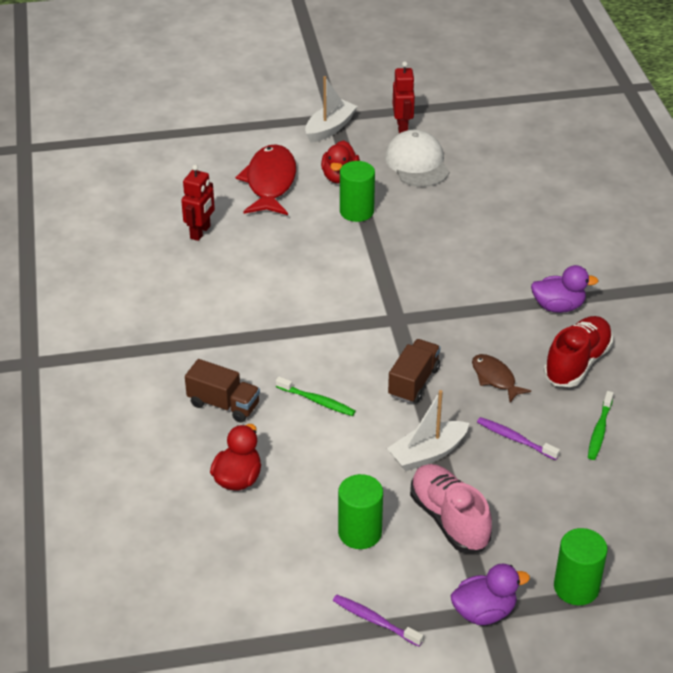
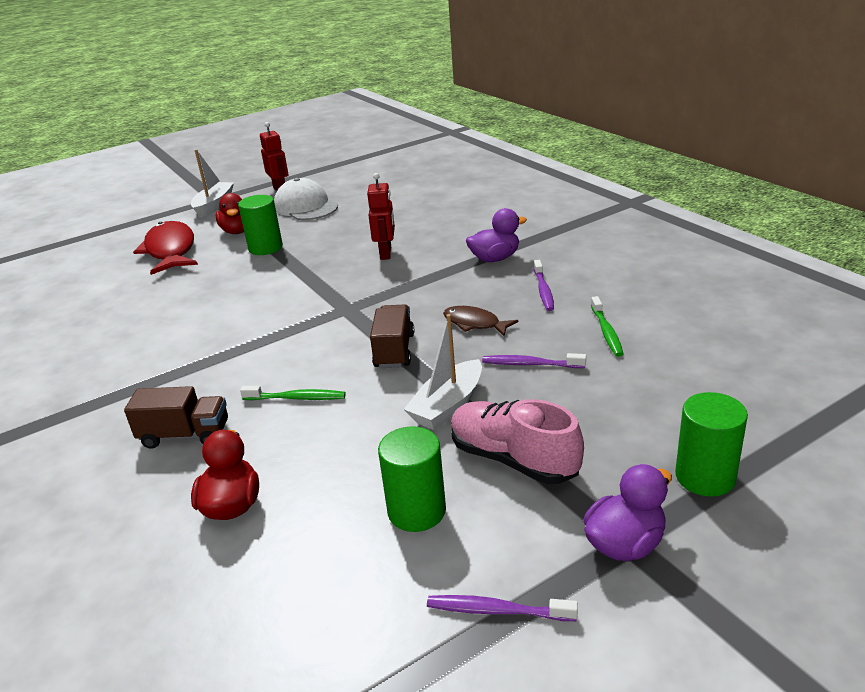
camera: 20 degrees left, 10 degrees down
red robot [181,165,215,241] -> red robot moved to [367,173,395,260]
red shoe [544,316,613,387] -> purple toothbrush [534,260,554,311]

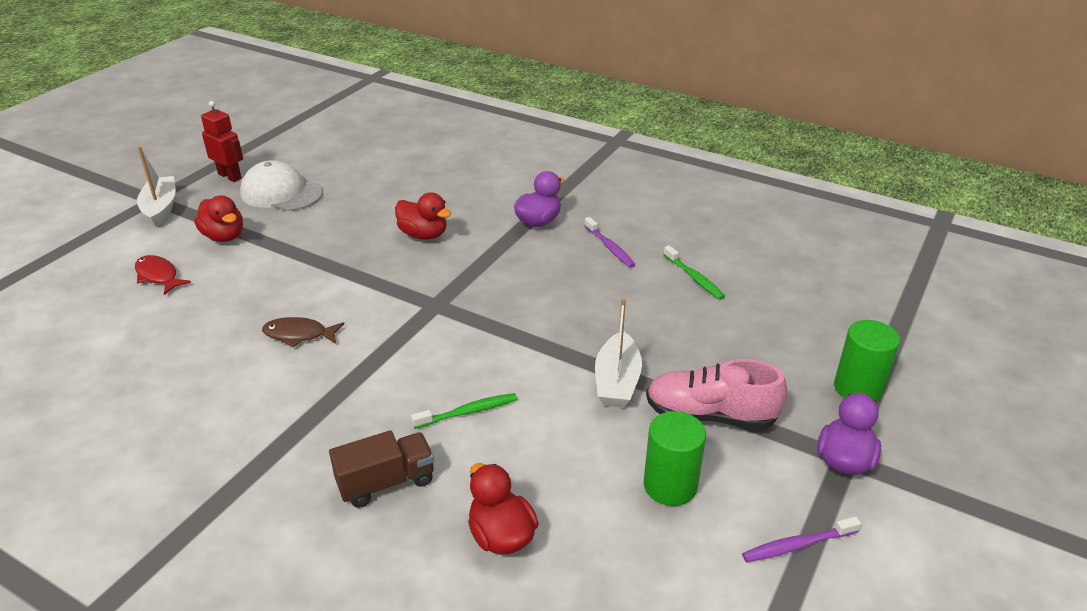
camera: 30 degrees left, 5 degrees up
red fish [133,221,198,275] -> red fish [135,255,191,295], size x0.54
green cylinder [238,195,283,255] -> none
red robot [367,173,395,260] -> red duck [395,192,452,240]
brown truck [370,304,414,368] -> none
brown fish [443,306,518,336] -> brown fish moved to [262,317,344,348]
purple toothbrush [482,353,586,368] -> none

